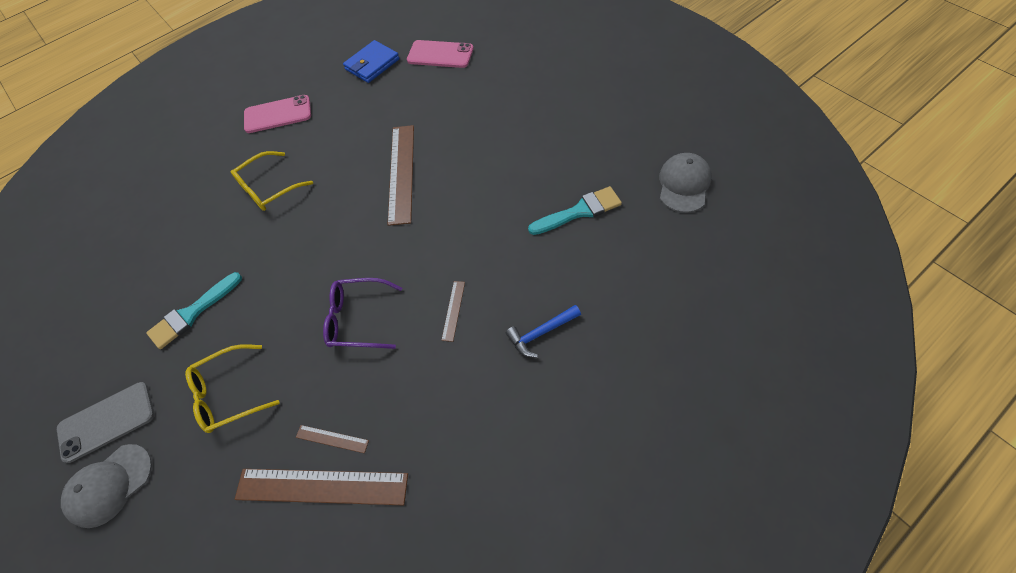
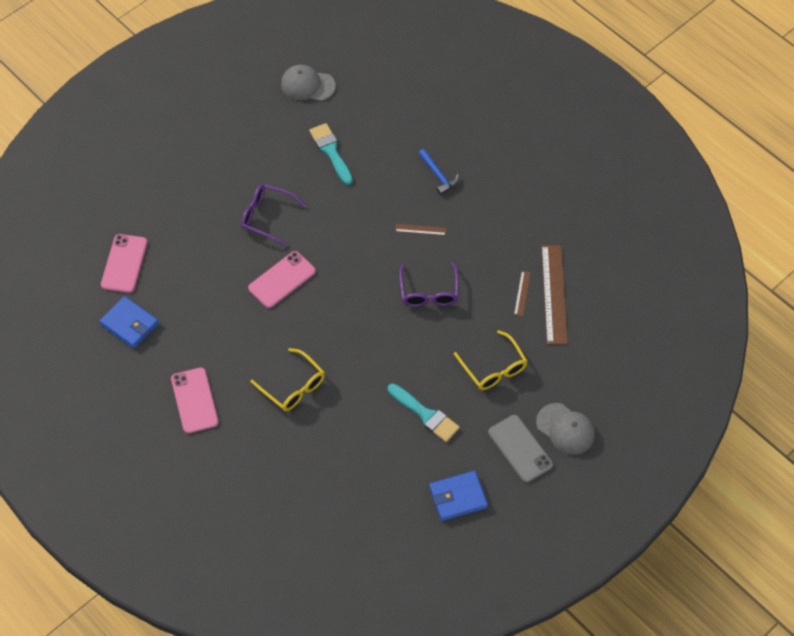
camera: 100 degrees left, 0 degrees up
brown ruler [388,125,414,226] -> pink phone [248,251,316,308]
none -> purple glasses [241,184,307,246]
none -> blue wallet [429,471,488,521]

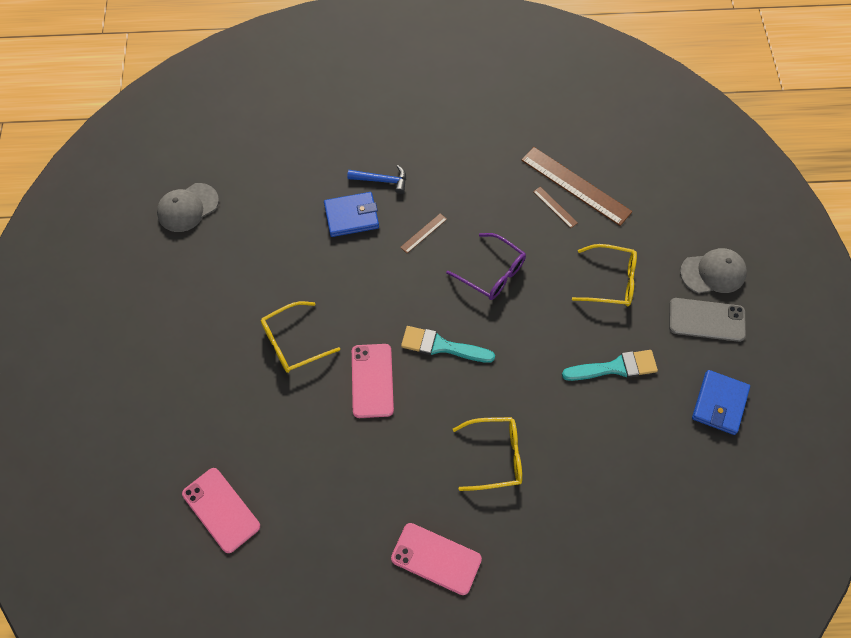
camera: 50 degrees left, 5 degrees up
blue wallet [99,296,159,348] -> blue wallet moved to [324,192,379,237]
purple glasses [241,184,307,246] -> yellow glasses [261,301,340,373]
turquoise brush [309,123,353,185] -> turquoise brush moved to [401,326,495,363]

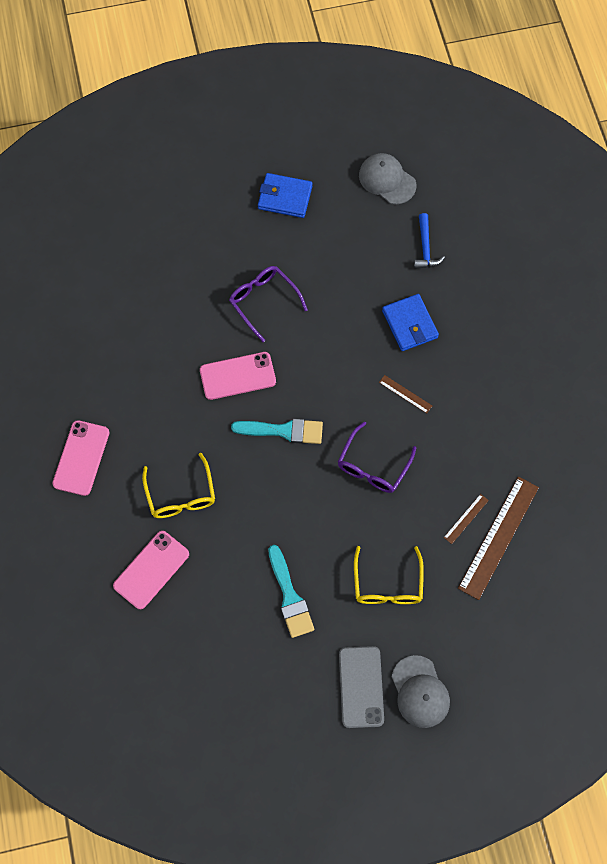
camera: 80 degrees right, 5 degrees up
pink phone [182,468,260,553] -> pink phone moved to [113,531,189,609]
yellow glasses [261,301,340,373] -> purple glasses [229,266,308,342]
blue hammer [347,165,406,194] -> blue hammer moved to [414,213,445,269]
turquoise brush [401,326,495,363] -> turquoise brush turned 90 degrees clockwise [231,419,323,444]
blue wallet [692,370,750,435] -> blue wallet moved to [258,173,313,218]

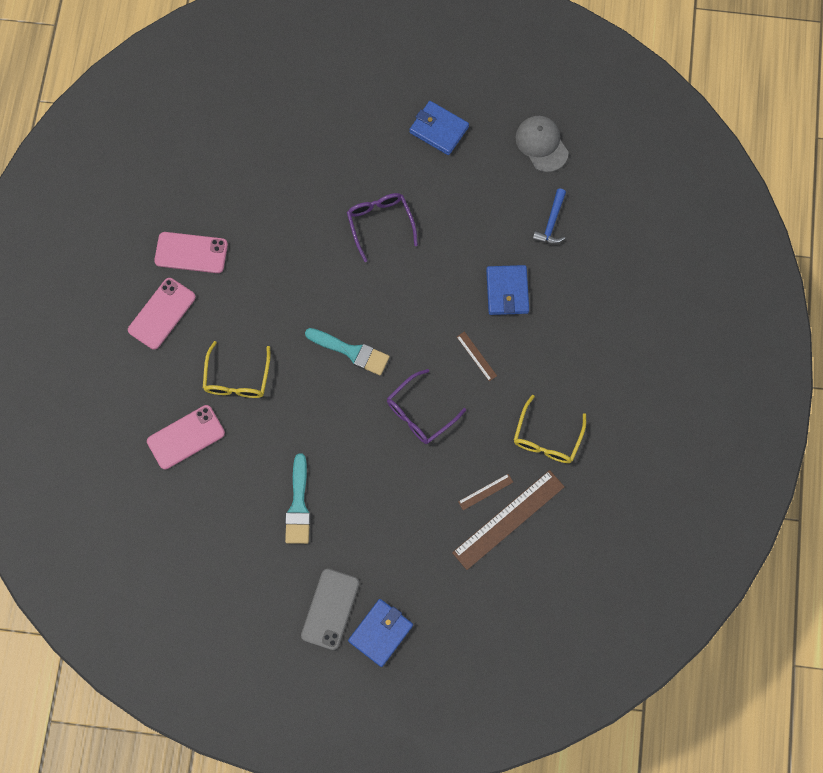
camera: 20 degrees right, 5 degrees up
pink phone [200,352,276,400] -> pink phone moved to [154,232,228,273]
yellow glasses [354,546,424,604] -> yellow glasses moved to [514,395,586,463]
grey cap [392,655,450,728] -> blue wallet [348,599,413,667]

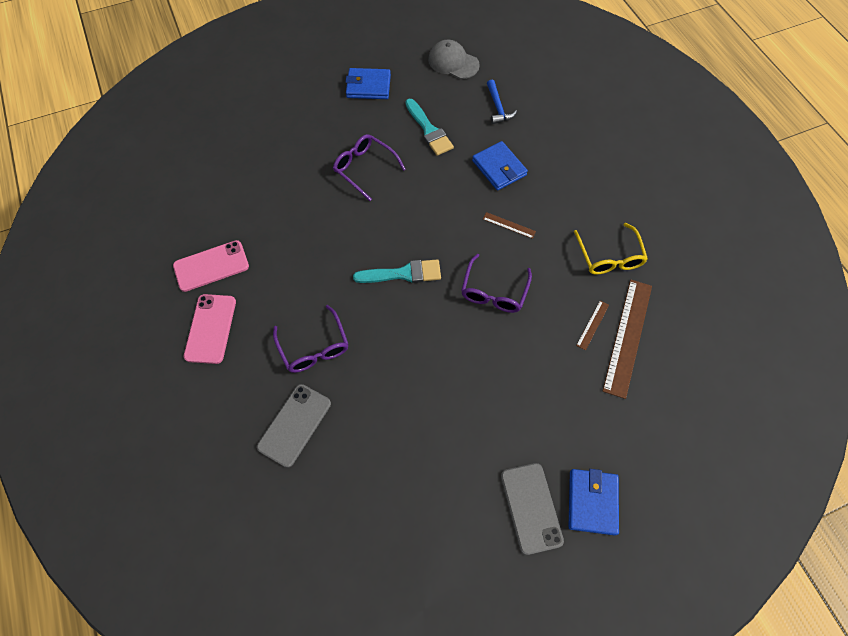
camera: 30 degrees left, 10 degrees down
pink phone [147,405,225,469] -> grey phone [257,384,331,468]
yellow glasses [203,341,270,398] -> purple glasses [273,305,348,373]
turquoise brush [285,453,310,544] -> turquoise brush moved to [405,99,454,156]

